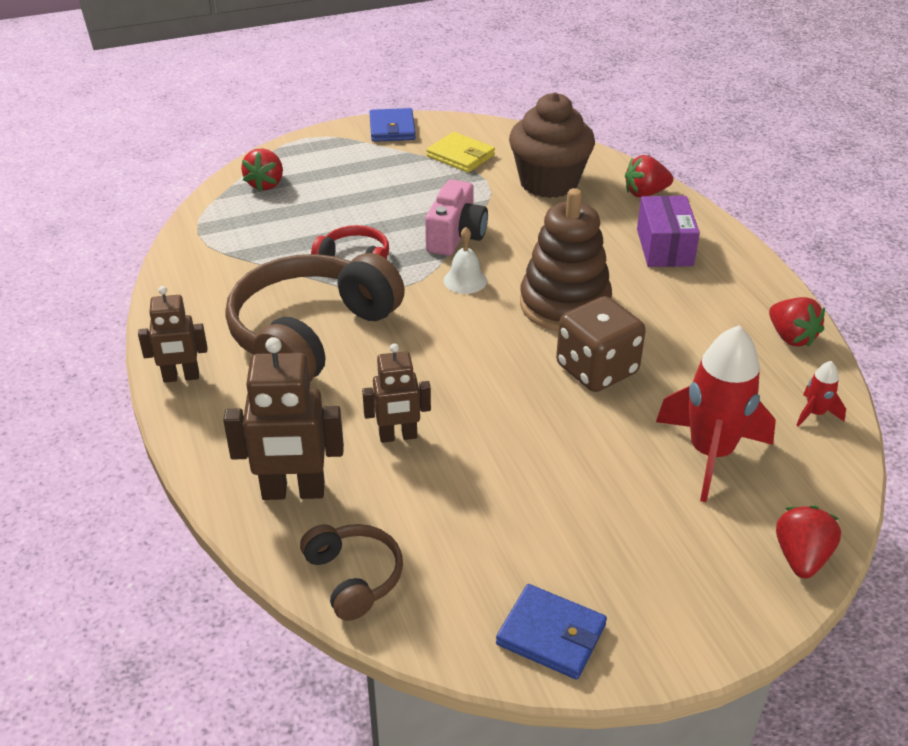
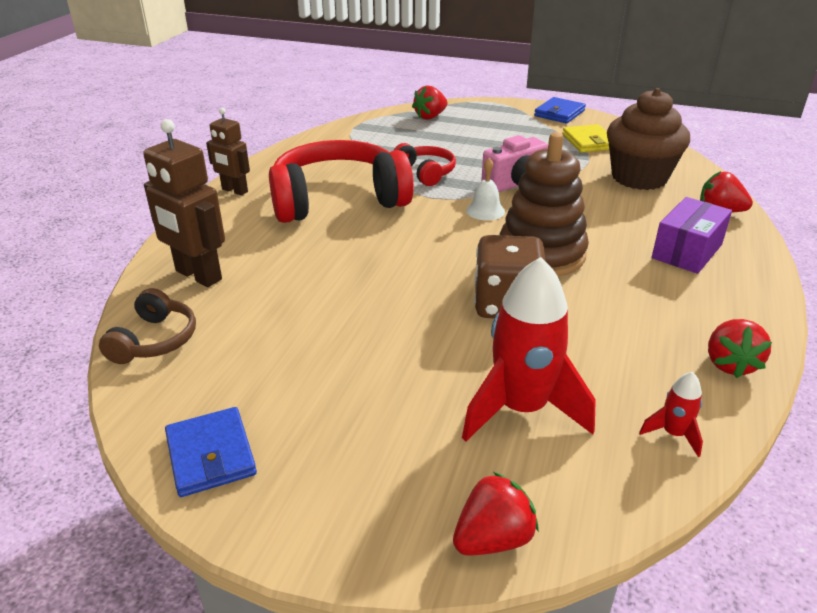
camera: 40 degrees right, 5 degrees down
brown headphones [225,253,405,382] -> red headphones [269,140,414,223]
brown robot [362,343,431,443] -> none

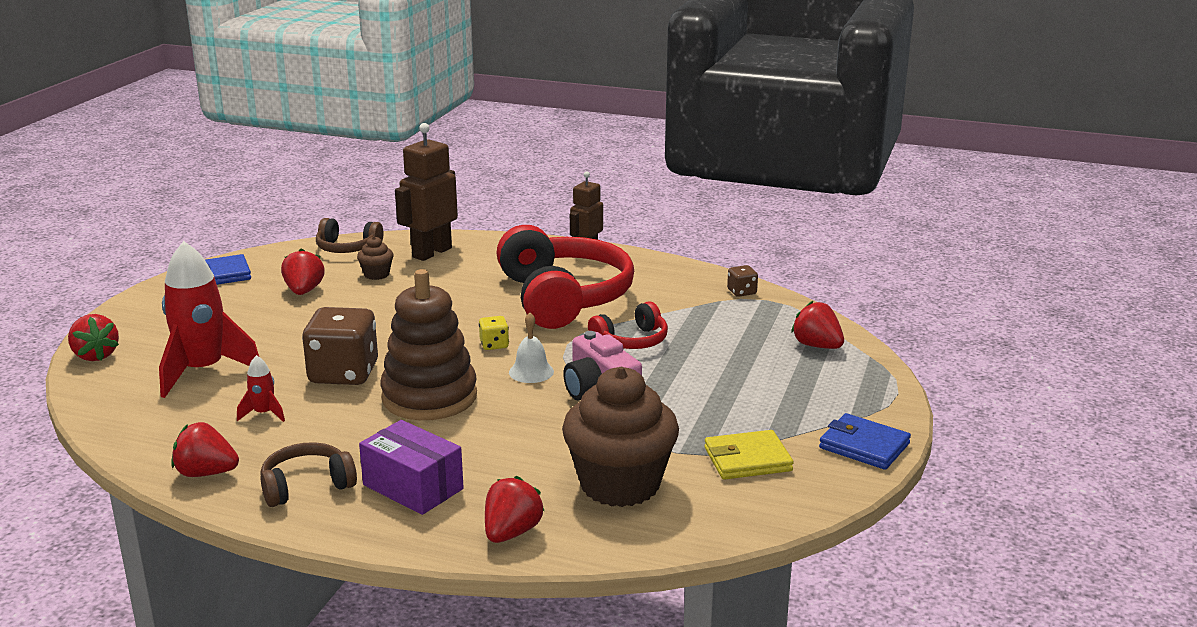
camera: 90 degrees right, 10 degrees down
red rocket [639,372,703,457] -> red rocket moved to [237,355,285,422]
none -> brown headphones [261,442,357,507]
none -> red strawberry [281,248,325,295]
none -> brown cupcake [357,236,393,280]
none -> yellow dice [479,316,509,350]
none -> brown dice [727,265,758,297]

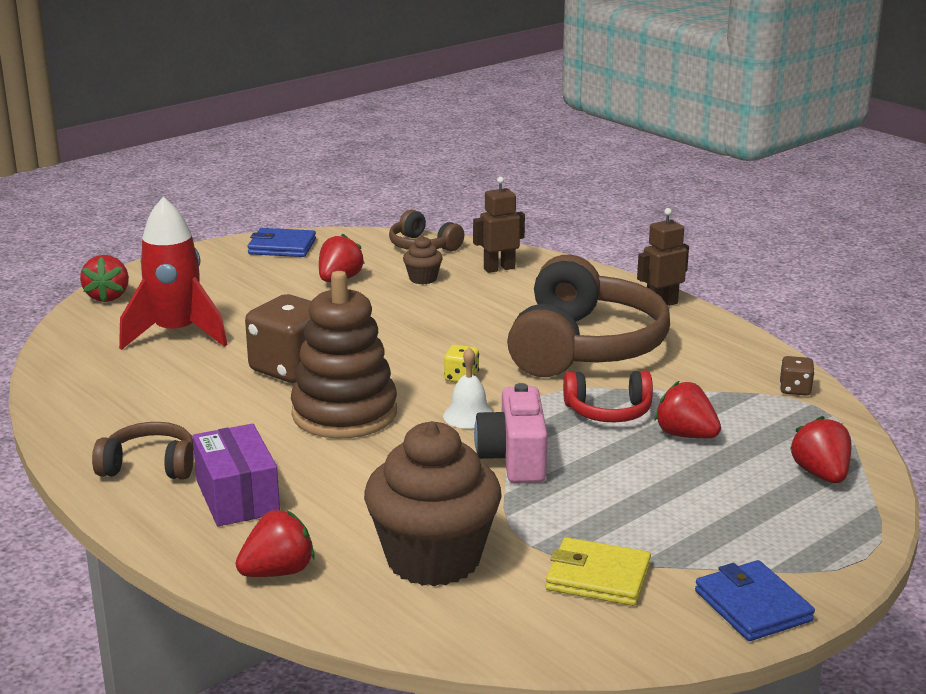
camera: 30 degrees right, 0 degrees up
red strawberry [171,422,239,477] -> red strawberry moved to [655,381,721,438]
red rocket [237,355,285,422] -> none
brown robot [395,123,458,261] -> brown robot [473,177,525,273], size x0.64
red headphones [496,225,634,329] -> brown headphones [507,255,670,377]

